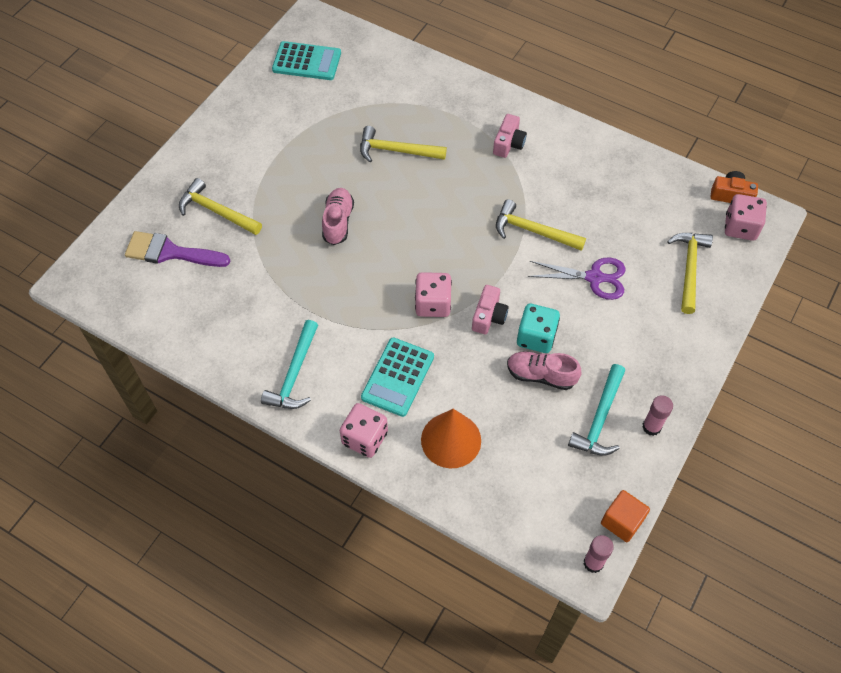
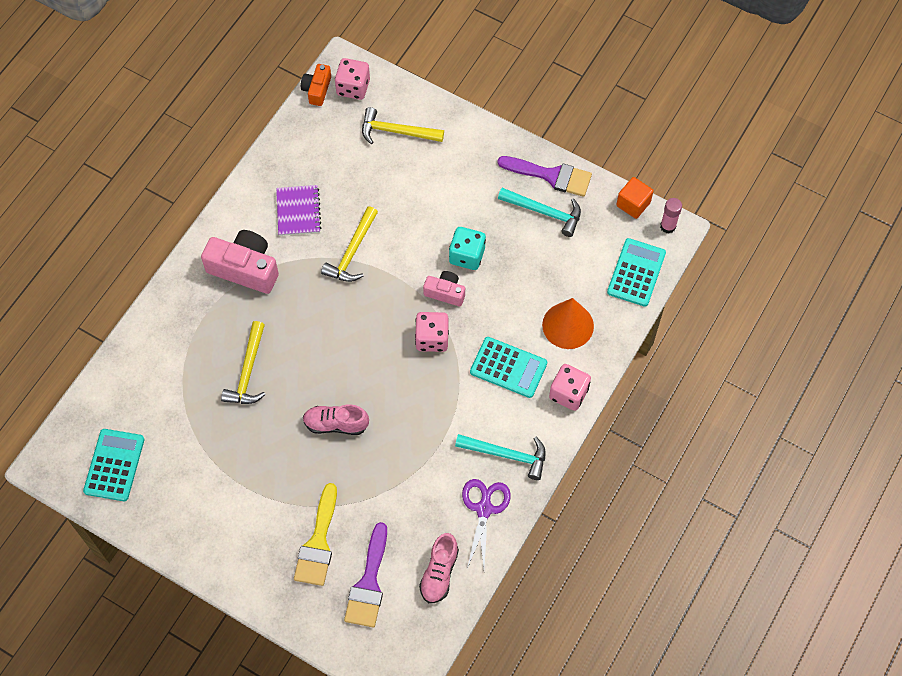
camera: 90 degrees left, 5 degrees up
yellow hammer [179,178,262,235] -> yellow brush [294,483,337,586]
pink camera [493,114,527,158] -> pink camera [201,230,279,294], size x1.78
pink shoe [507,351,581,390] -> pink shoe moved to [419,533,459,603]
purple scissors [528,257,626,300] -> purple scissors moved to [462,479,511,569]
pink glue stick [642,395,673,436] -> purple brush [497,156,592,197]
none -> purple notebook [276,185,322,236]
none -> turquoise calculator [607,238,666,307]

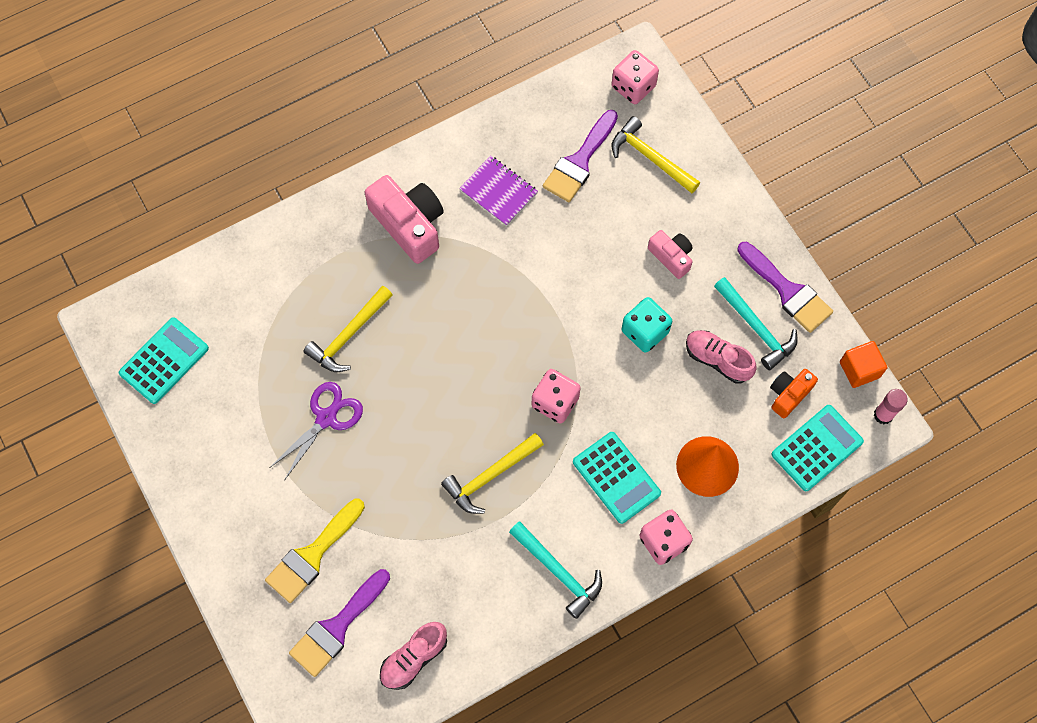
camera: 30 degrees right, 5 degrees up
purple notebook [276,185,322,236] -> purple notebook turned 75 degrees counterclockwise [459,155,538,226]
orange camera [301,64,331,106] -> orange camera moved to [770,369,818,418]
pink shoe [303,404,369,435] -> pink shoe moved to [686,330,757,384]
yellow hammer [321,206,378,282] -> yellow hammer moved to [441,433,544,514]
pink camera [423,271,465,306] -> pink camera moved to [648,230,693,279]
purple scissors [462,479,511,569] -> purple scissors moved to [269,382,363,479]
none -> purple brush [543,110,618,202]

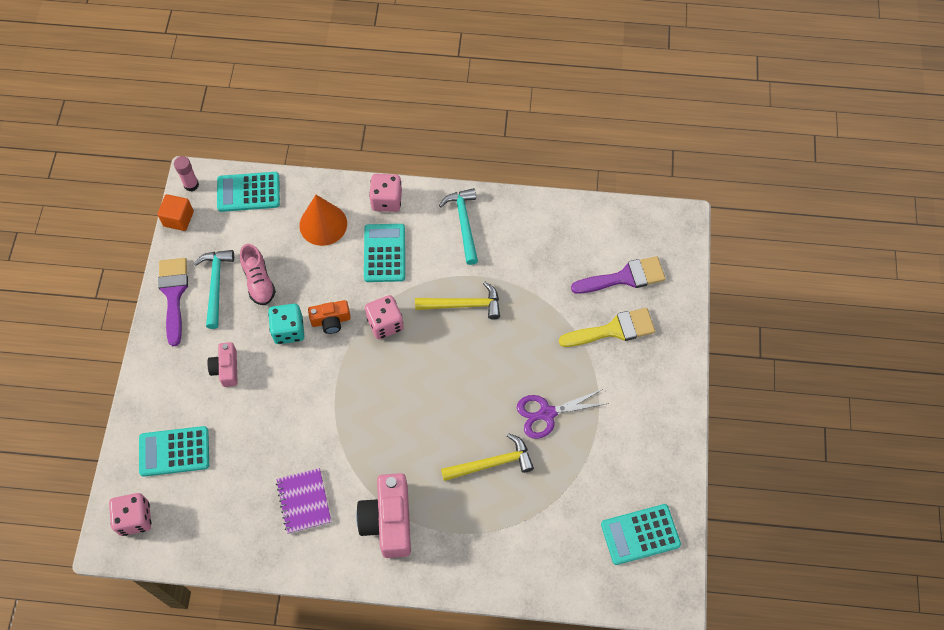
camera: 145 degrees left, 5 degrees down
pink shoe [380,622,447,690] -> none
purple brush [543,110,618,202] -> none
yellow hammer [612,116,700,193] -> turquoise calculator [139,426,209,477]
orange camera [770,369,818,418] -> orange camera moved to [308,300,351,334]

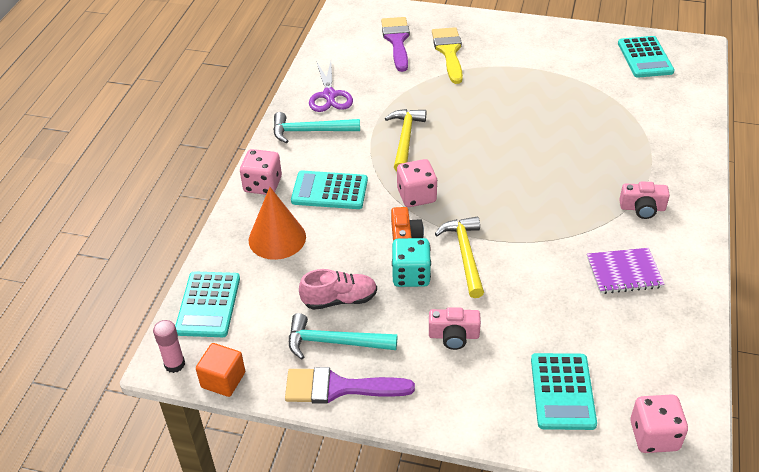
camera: 80 degrees left, 20 degrees down
pink camera [356,473,411,558] -> pink camera [619,181,670,219], size x0.56
yellow hammer [441,433,534,481] -> yellow hammer moved to [435,216,484,298]
purple scissors [517,389,609,439] -> purple scissors moved to [309,61,353,112]

